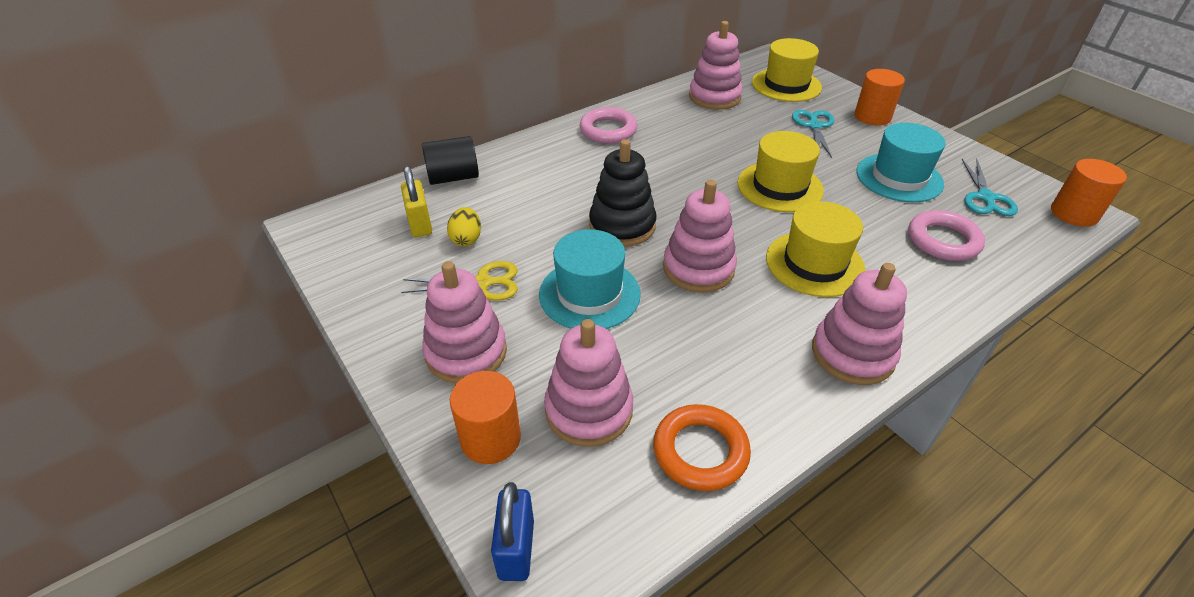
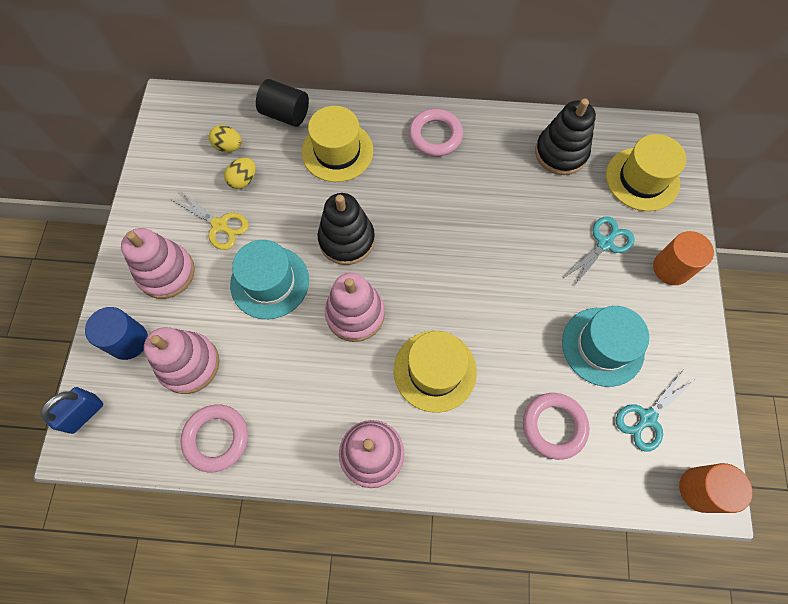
camera: 40 degrees right, 25 degrees up
yellow padlock [401,166,432,237] -> yellow egg [209,125,242,152]
orange cylinder [450,371,521,464] -> blue cylinder [85,307,148,360]
orange ring [653,404,751,491] -> pink ring [180,404,248,472]
pink stacking toy [689,21,742,110] -> black stacking toy [535,98,596,175]
yellow hat [737,131,824,212] -> yellow hat moved to [302,106,373,182]

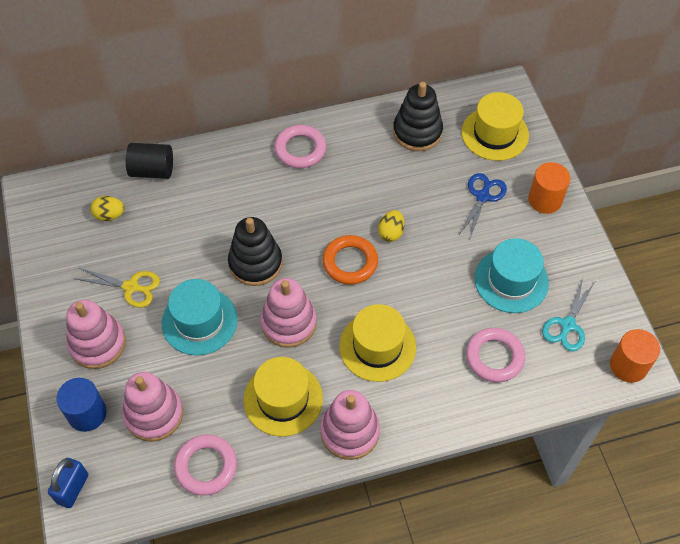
camera: 20 degrees left, 10 degrees down
yellow egg [224,158,256,189] -> yellow egg moved to [378,210,405,242]
yellow hat [302,106,373,182] -> yellow hat moved to [243,357,323,436]
turquoise scissors [564,216,635,286] -> blue scissors [458,173,507,238]
none -> orange ring [322,235,378,285]

